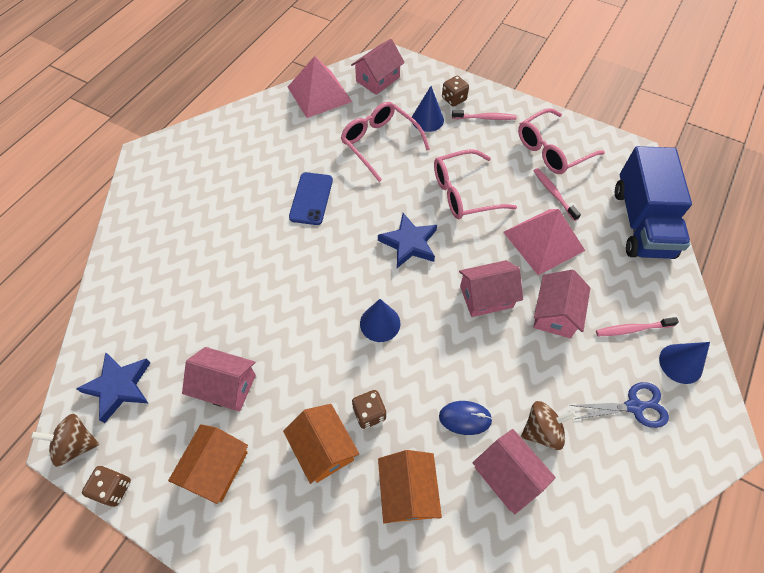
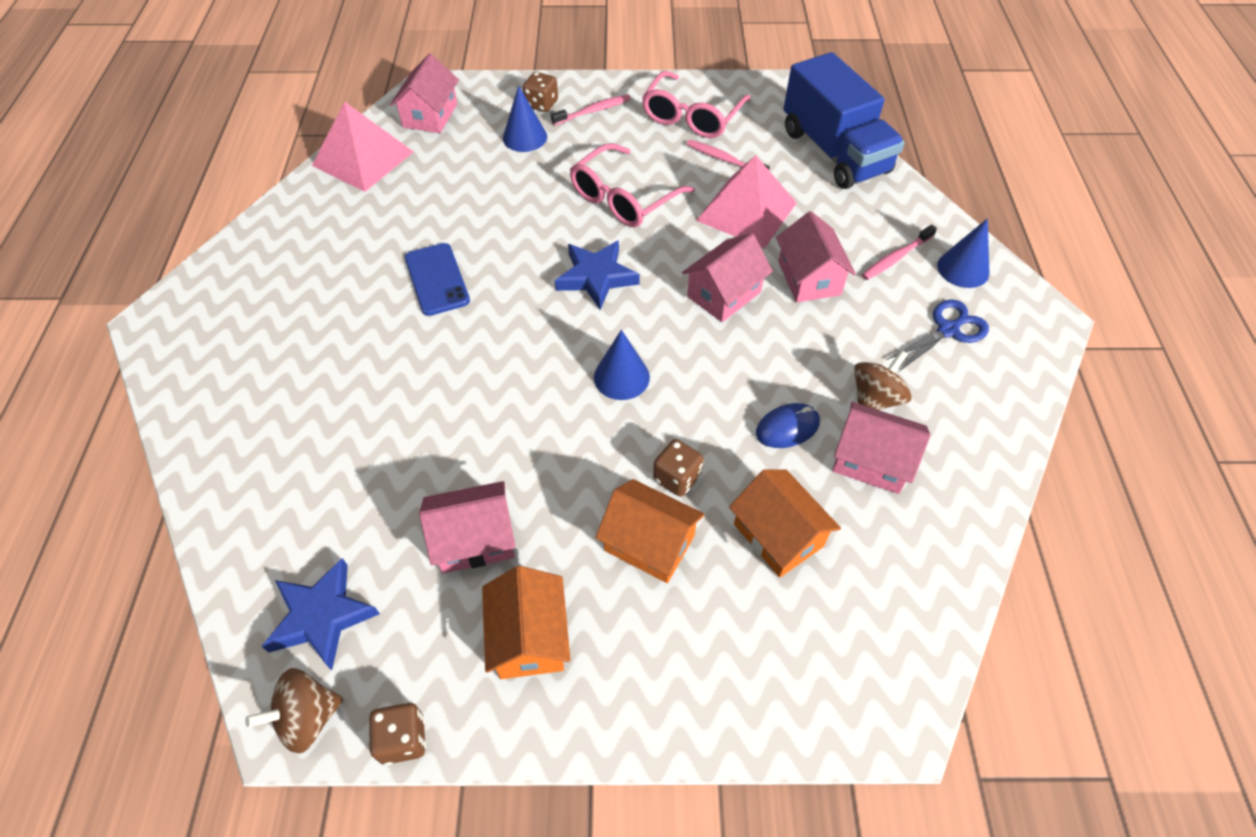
camera: 30 degrees left, 5 degrees down
pink glasses [341,102,430,182] -> none

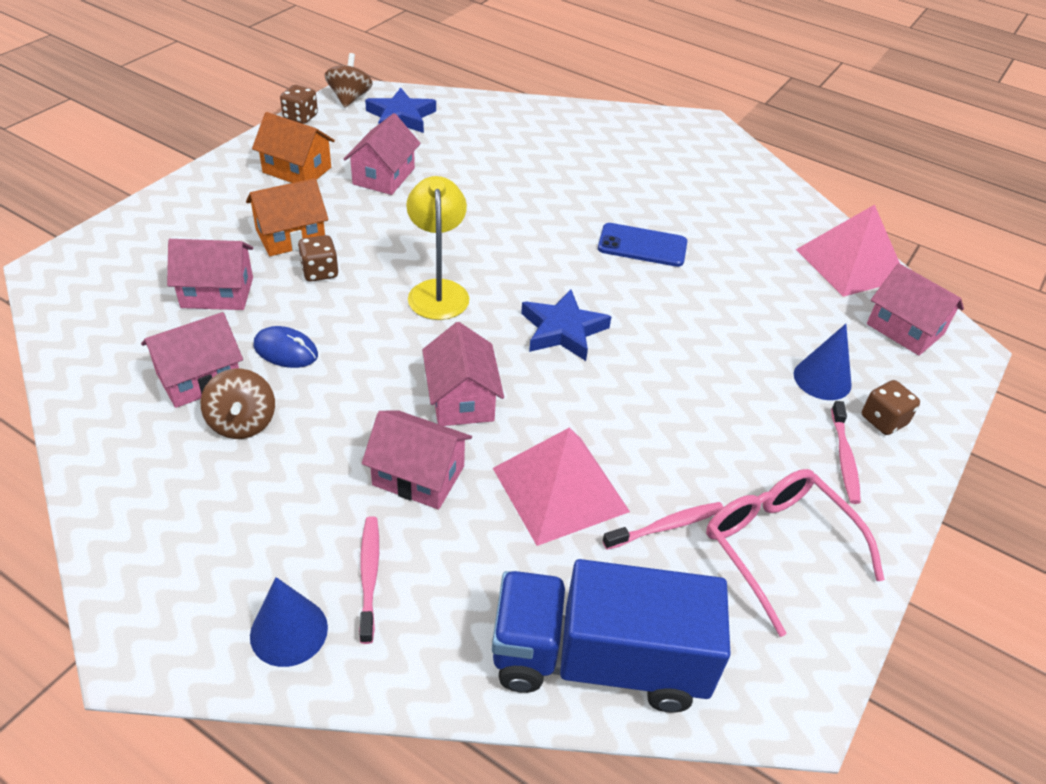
camera: 120 degrees right, 10 degrees down
pink glasses [570,143,695,227] -> none
blue cone [594,330,650,400] -> yellow lamp [406,176,469,320]
orange house [729,469,841,577] -> pink house [167,239,253,310]
blue mouse [756,403,820,448] -> blue mouse turned 75 degrees counterclockwise [254,326,318,368]
blue scissors [886,299,989,372] -> none

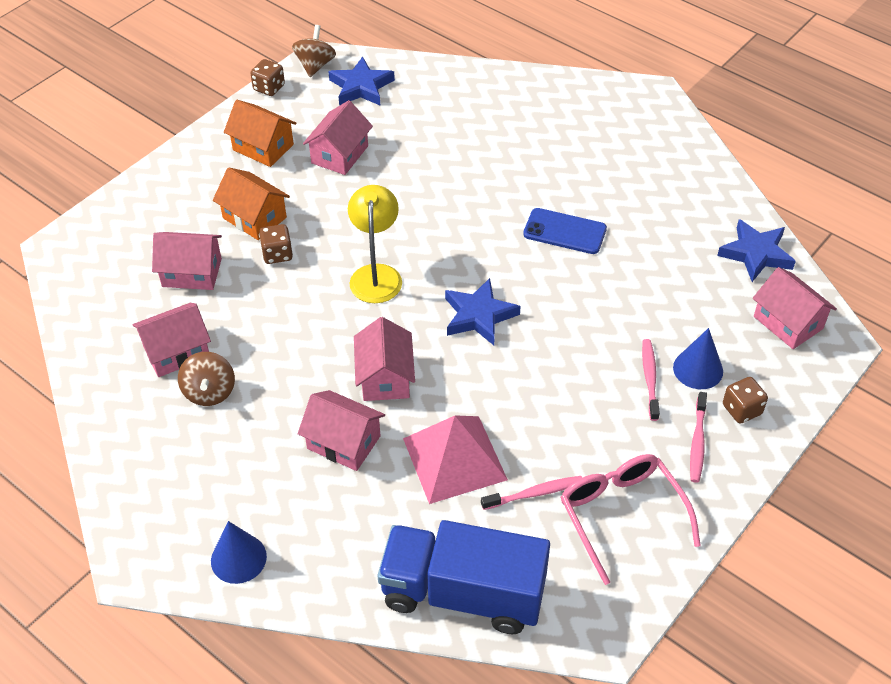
camera: 10 degrees right, 5 degrees up
orange house [246,178,329,256] -> orange house turned 60 degrees clockwise [213,167,290,240]
blue mouse [254,326,318,368] -> none
pink toothbrush [359,516,379,644] -> pink toothbrush moved to [642,339,660,421]
pink pyramid [796,205,900,297] -> blue star [717,219,796,282]

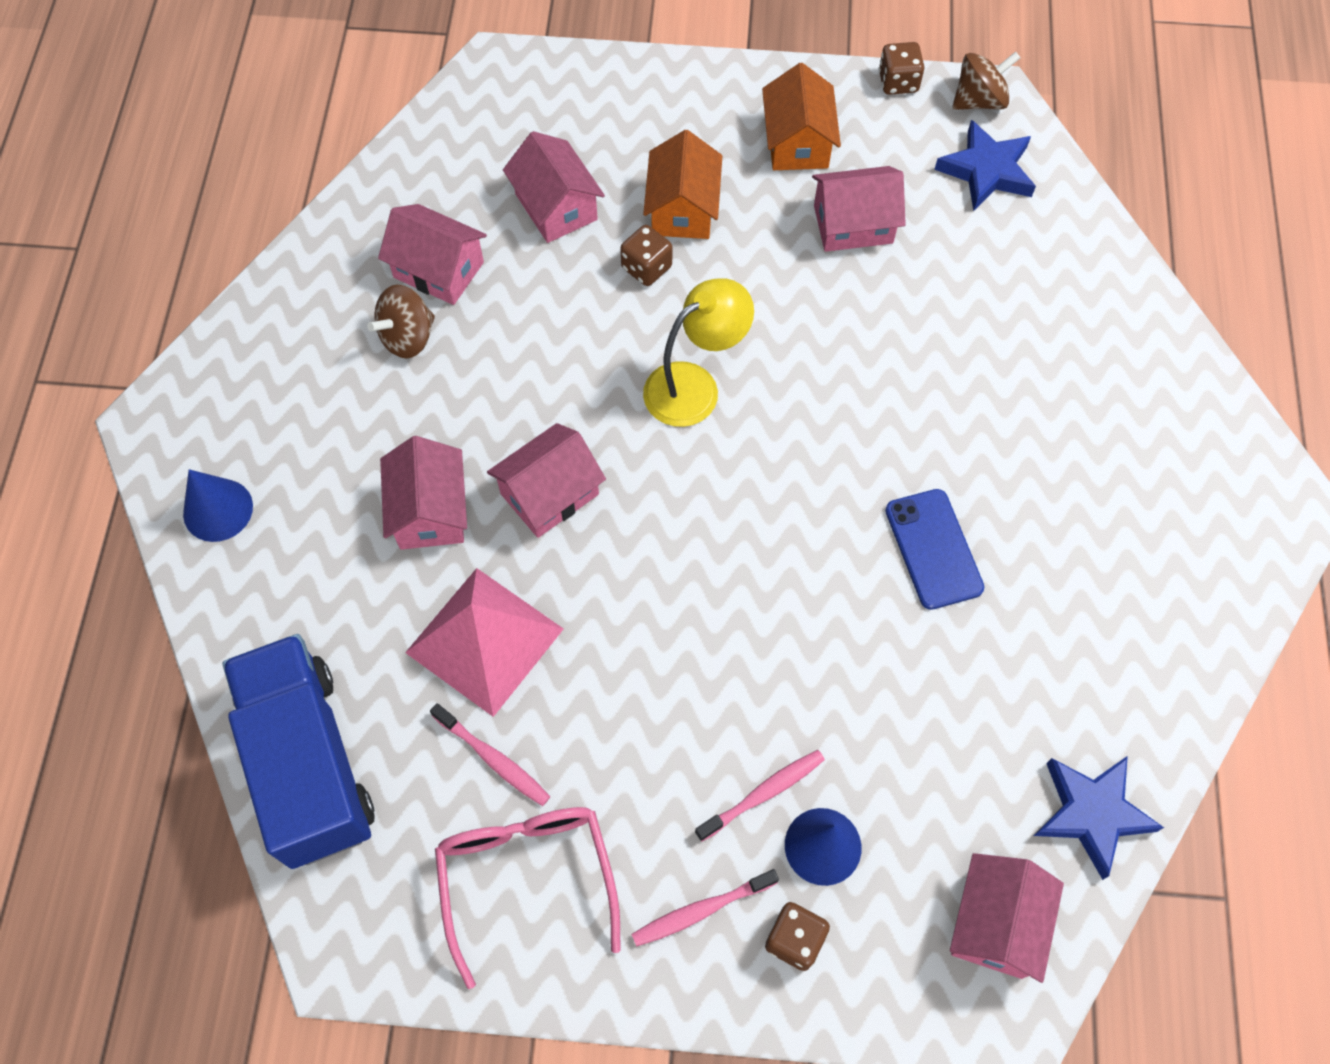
camera: 55 degrees right, 15 degrees up
blue star [445,278,521,345] -> none
pink glasses [561,454,701,585] -> pink glasses turned 45 degrees counterclockwise [435,807,621,989]

